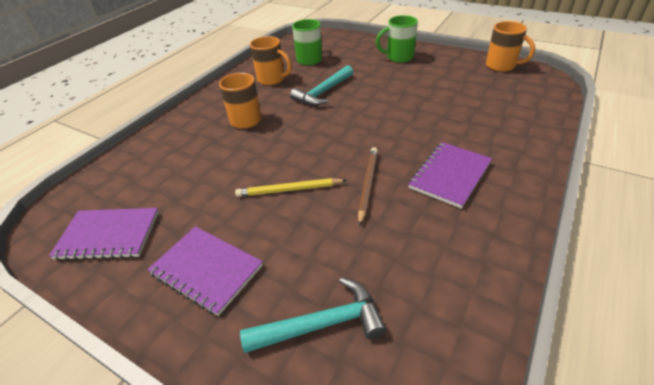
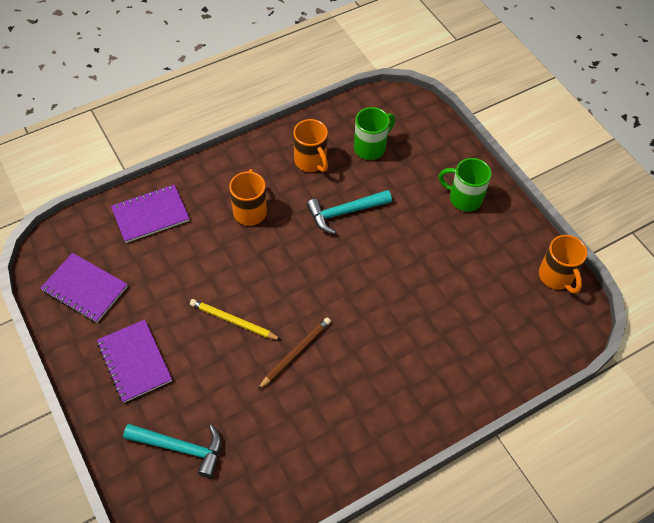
camera: 25 degrees right, 15 degrees up
purple notebook [408,142,492,209] -> purple notebook moved to [111,184,190,243]

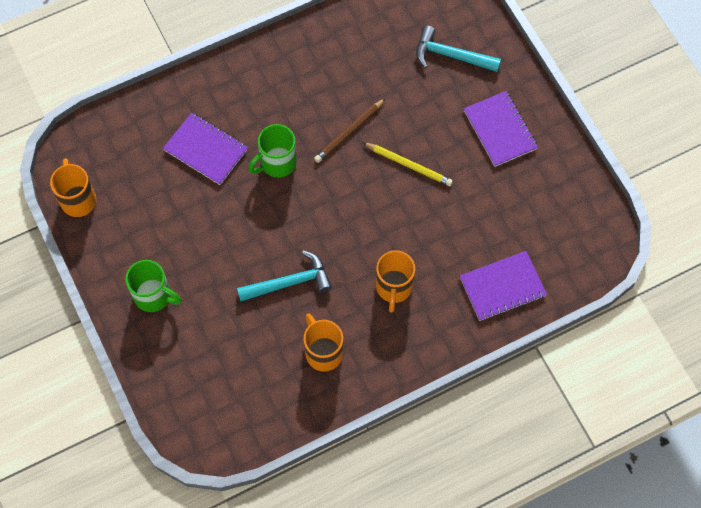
camera: 175 degrees left, 10 degrees up
purple notebook [40,253,128,323] -> purple notebook moved to [163,113,248,185]
green mug [354,107,395,160] -> green mug moved to [248,124,297,178]

